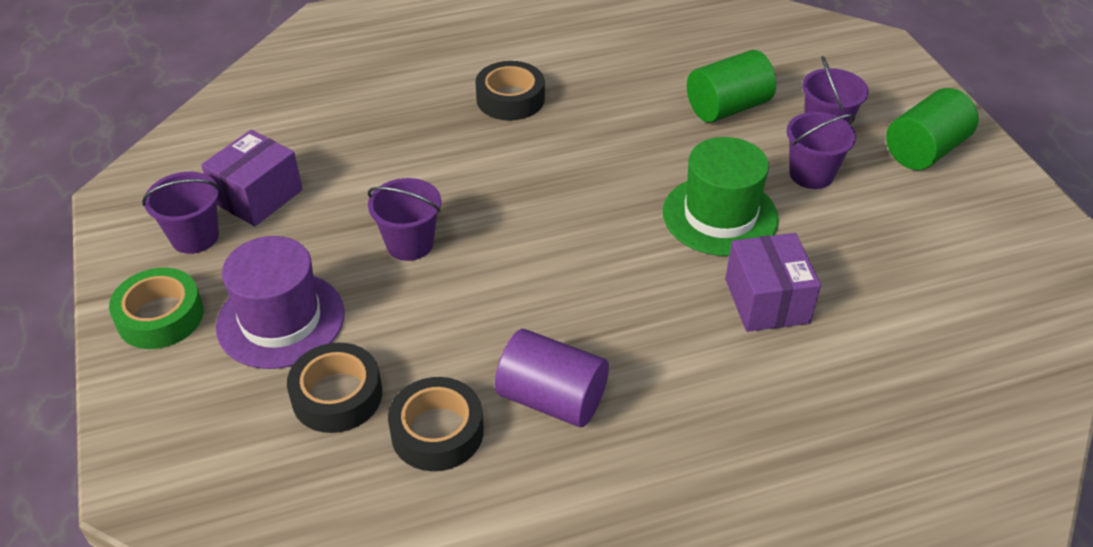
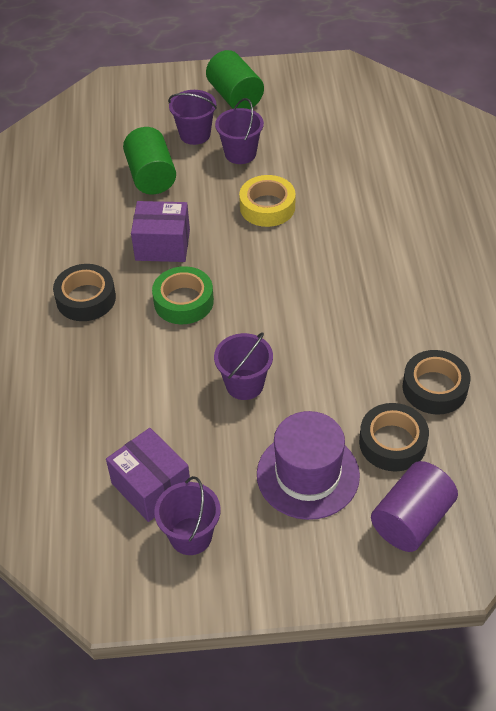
camera: 75 degrees left, 5 degrees up
green tape [109,268,204,349] -> green tape moved to [152,266,214,324]
purple cylinder [495,329,609,427] -> purple cylinder moved to [371,461,458,552]
green hat [663,137,779,256] -> yellow tape [239,175,296,227]
purple box [725,233,821,332] -> purple box moved to [131,201,190,262]

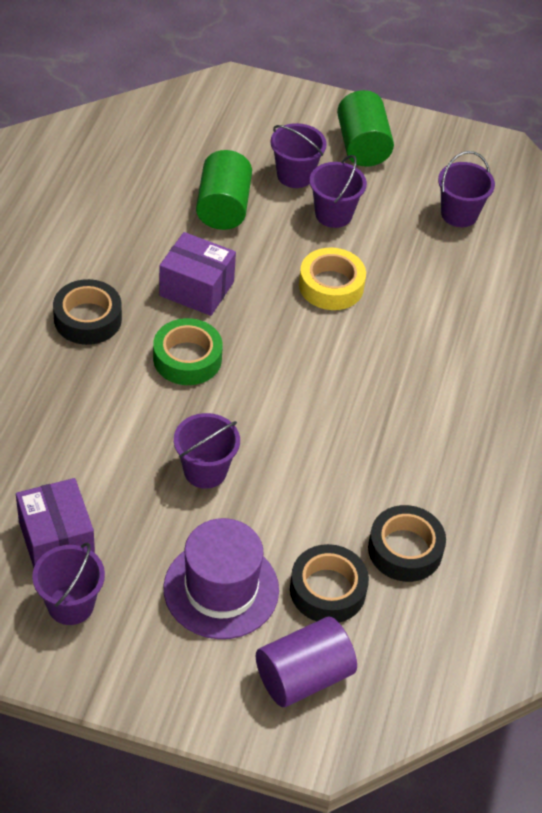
camera: 15 degrees right, 0 degrees up
none -> purple bucket [438,151,495,227]

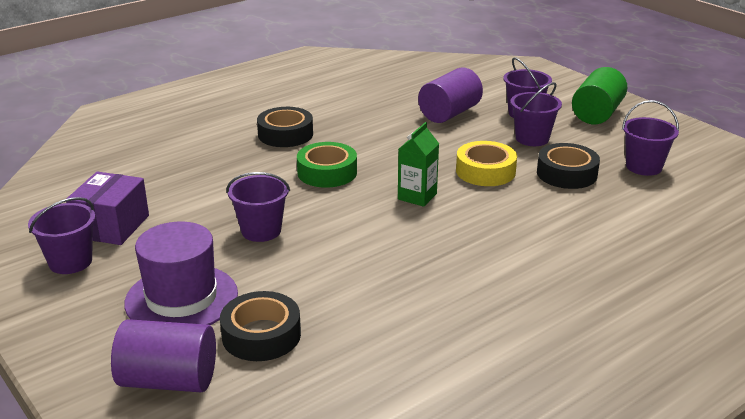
camera: 40 degrees right, 20 degrees down
purple box [159,232,236,316] -> none
green cylinder [196,150,252,230] -> purple cylinder [418,67,483,123]
black tape [368,505,446,582] -> black tape moved to [537,143,600,189]
none -> green carton [398,122,439,207]

